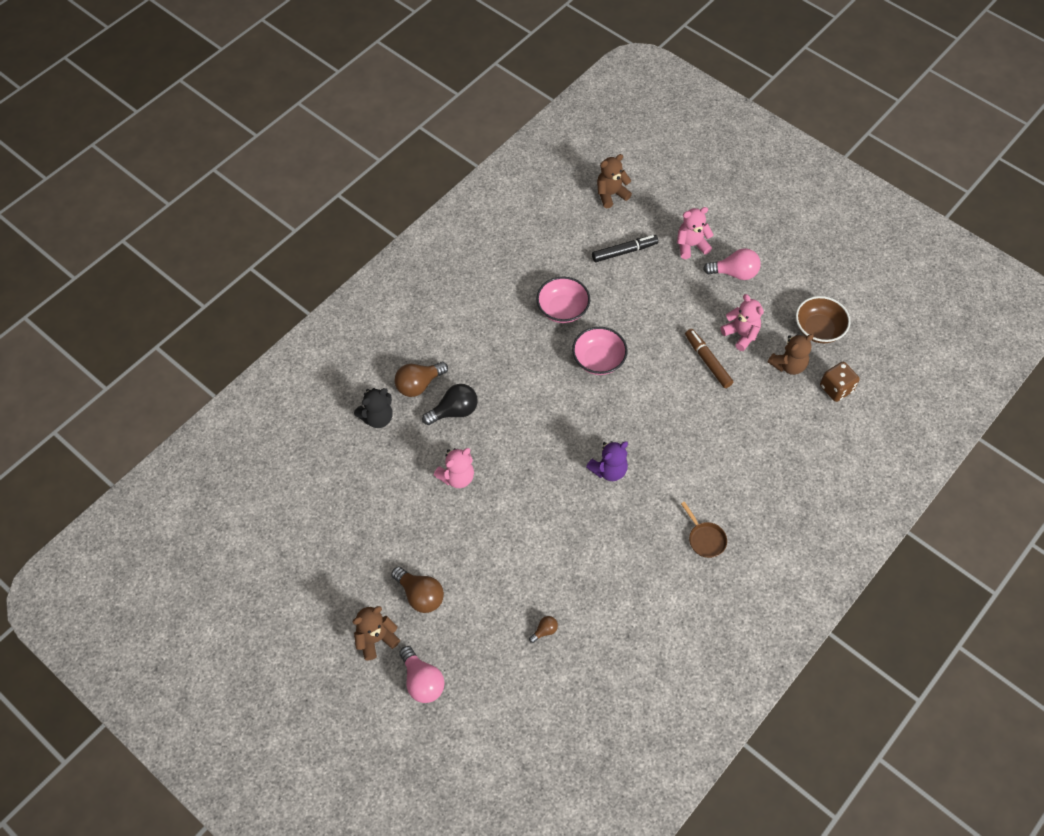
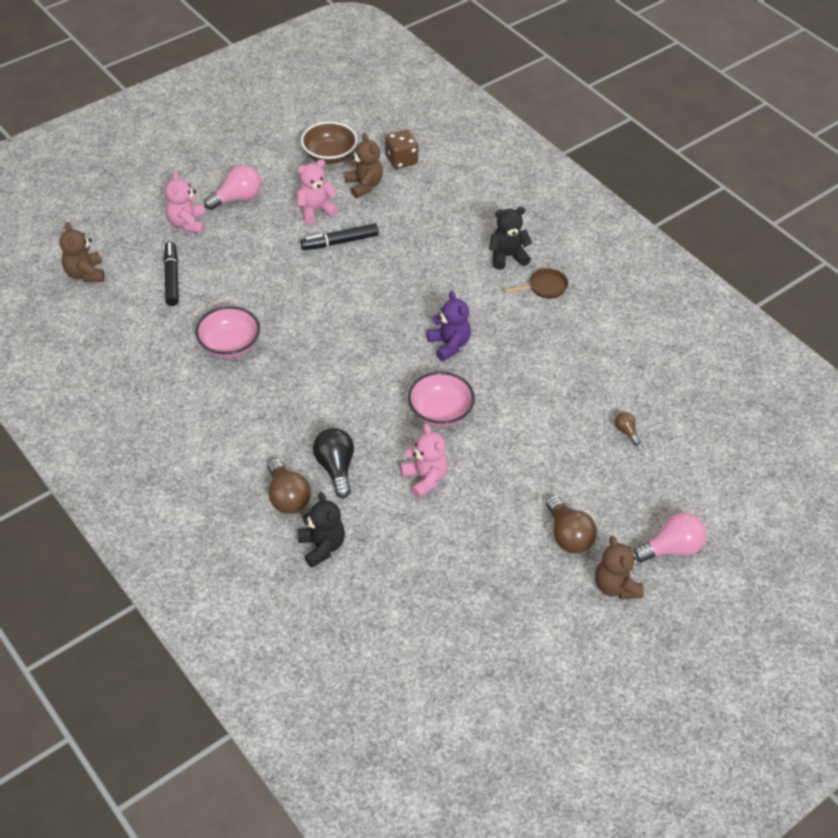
camera: 80 degrees left, 10 degrees down
brown light bulb [391,567,444,613] -> brown light bulb turned 105 degrees clockwise [546,495,597,553]
pink bowl [572,327,628,375] -> pink bowl moved to [408,372,475,427]
brown marker [685,329,733,388] -> black marker [300,223,379,250]
pink light bulb [703,248,761,280] -> pink light bulb turned 45 degrees clockwise [204,165,261,210]
none -> black teddy bear [489,207,532,270]

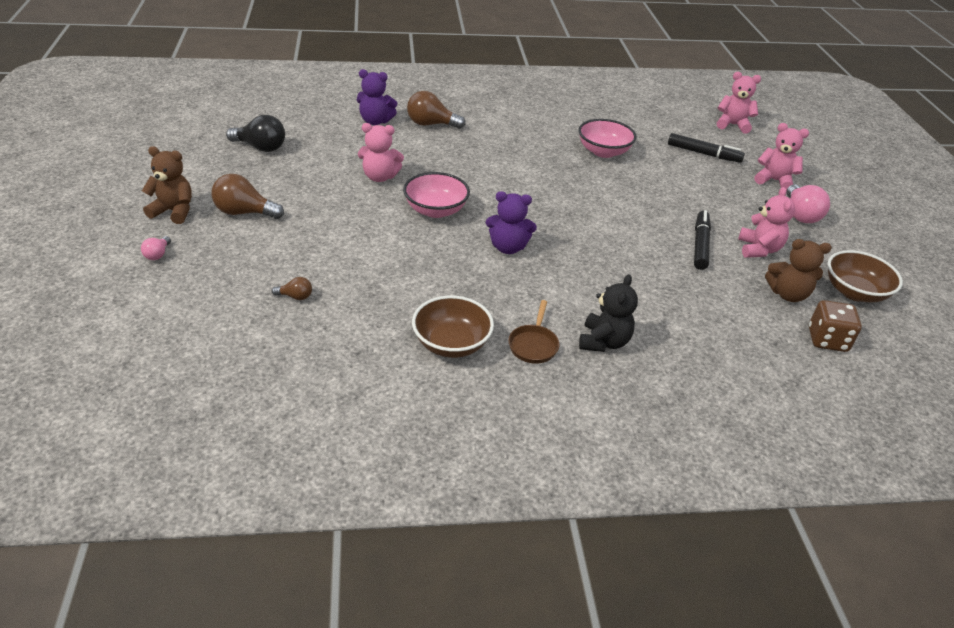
camera: 120 degrees right, 10 degrees down
brown teddy bear [59,222,105,282] -> pink teddy bear [717,72,761,134]
black teddy bear [297,492,345,568] -> purple teddy bear [357,69,397,125]
black light bulb [313,428,354,498] -> black light bulb moved to [226,115,285,152]
pink light bulb [633,513,706,563] -> pink light bulb [141,236,171,260], size x0.51
none -> brown bowl [412,296,494,358]

